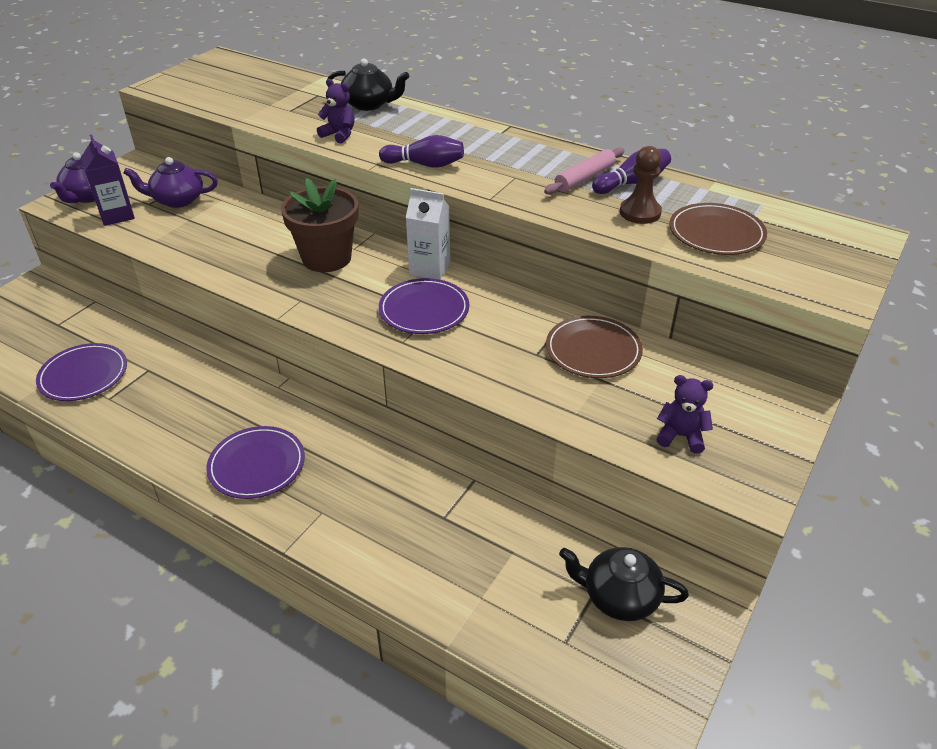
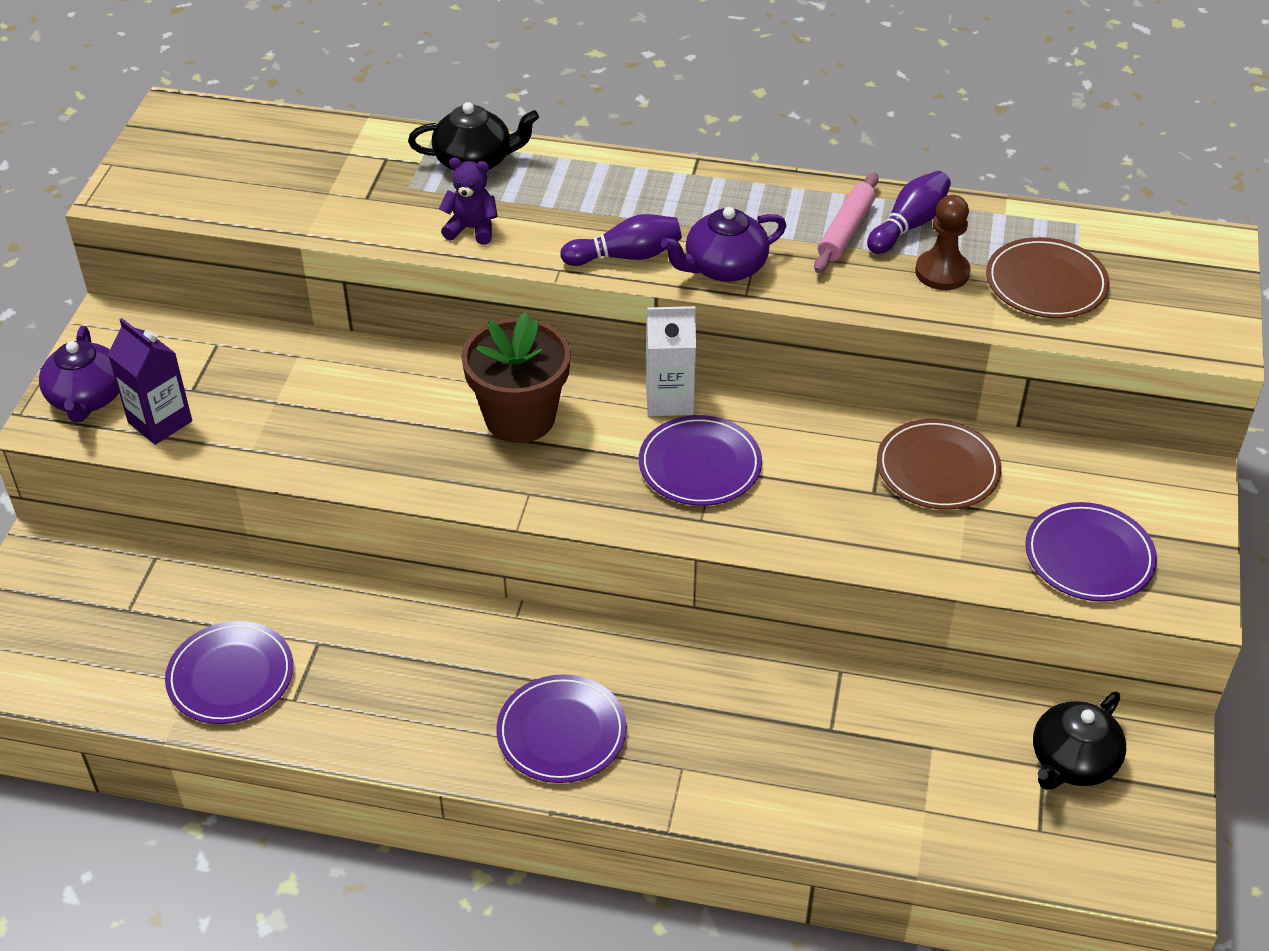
camera: 20 degrees left, 5 degrees up
purple teapot [123,157,218,208] -> purple teapot moved to [661,207,786,282]
black teapot [559,547,689,621] -> black teapot turned 45 degrees counterclockwise [1033,692,1126,790]
purple teddy bear [656,375,713,453] -> purple plate [1025,502,1157,602]

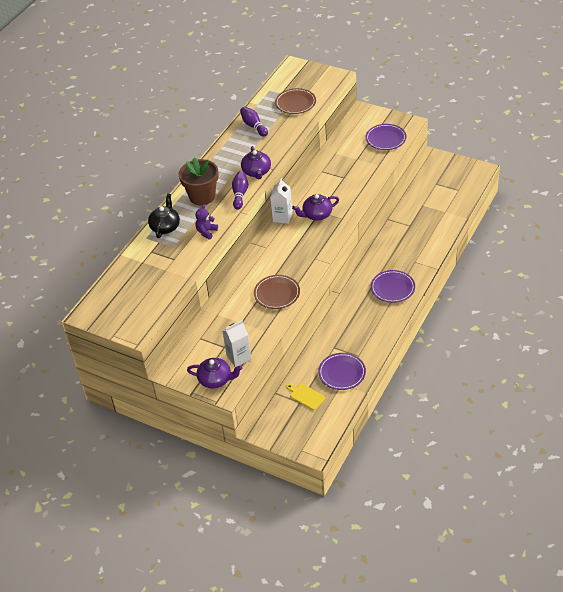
camera: 70 degrees left, 0 degrees up
purple carton [108,318,192,445] -> white carton [223,320,251,367]
brown flower pot [461,312,571,443] -> brown flower pot moved to [179,157,219,205]
purple plate [639,415,762,506] -> purple teapot [292,194,339,221]
pink rolling pin [814,173,879,273] -> none
brown plate [877,419,1002,510] -> brown plate moved to [254,275,300,309]
brown pawn [915,195,971,290] -> none
black teapot [1033,692,1126,790] -> none
none -> yellow cutting board [287,384,325,410]

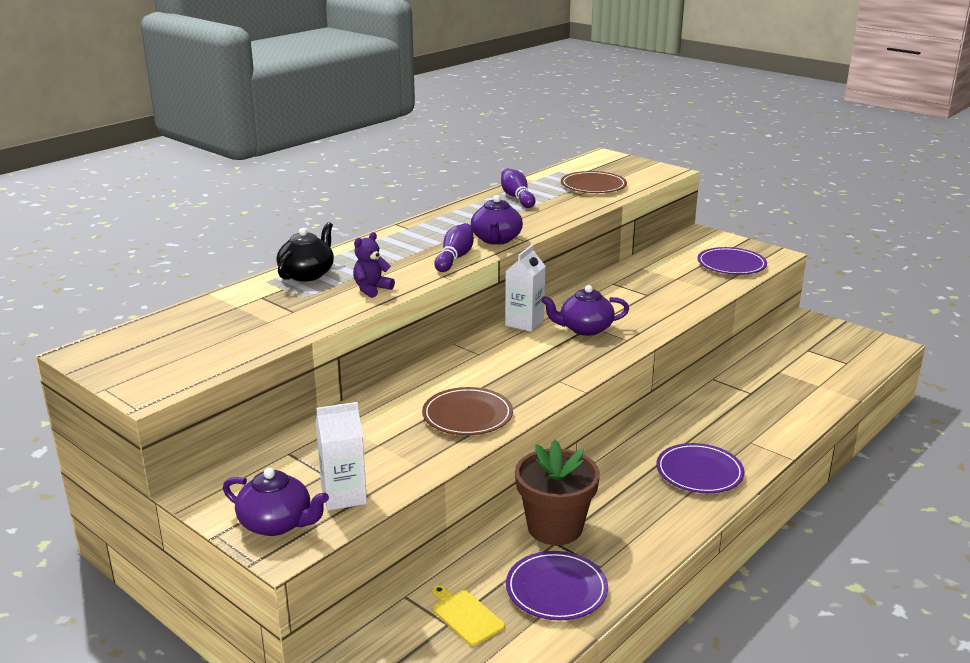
camera: 10 degrees right, 20 degrees down
brown flower pot [179,157,219,205] -> brown flower pot moved to [515,440,600,545]

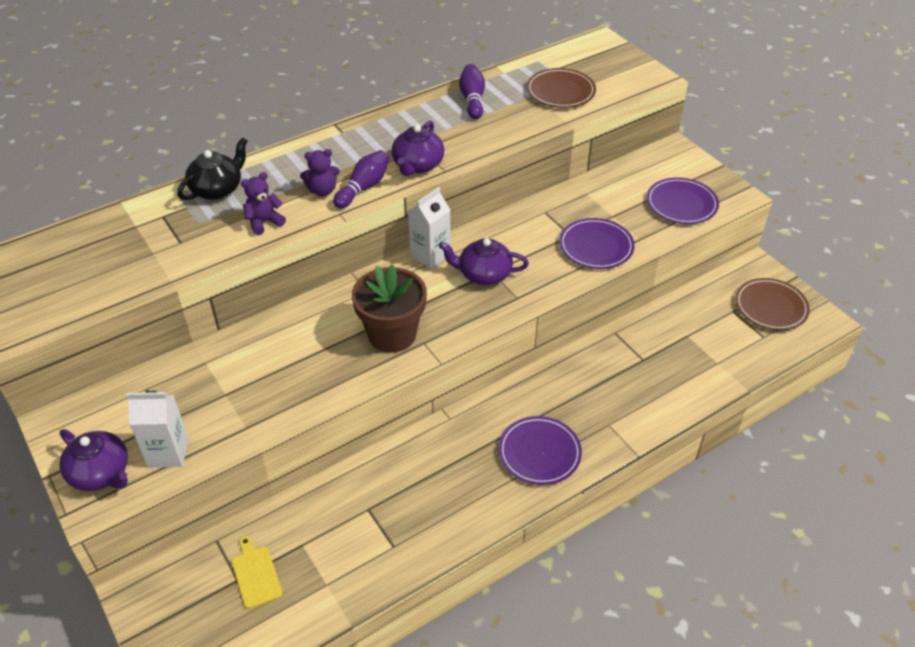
camera: 15 degrees right, 20 degrees up
brown plate [422,387,513,435] -> brown plate moved to [735,278,810,330]
purple plate [506,551,608,621] -> purple plate moved to [559,218,635,269]
brown flower pot [515,440,600,545] -> brown flower pot moved to [352,264,427,353]
none -> purple teddy bear [300,149,340,196]

